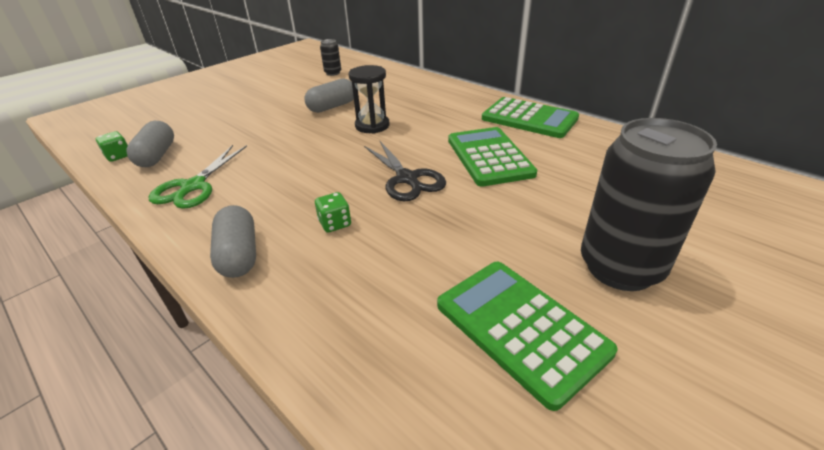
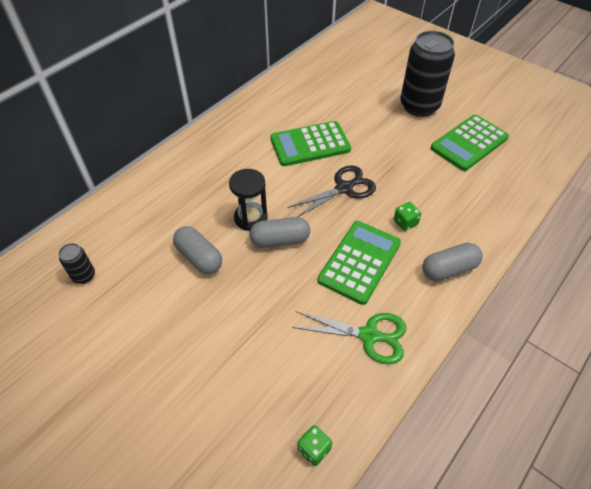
camera: 95 degrees left, 15 degrees up
grey capsule [126,121,174,167] -> grey capsule moved to [249,217,310,248]
green calculator [482,97,579,138] -> green calculator moved to [318,221,401,305]

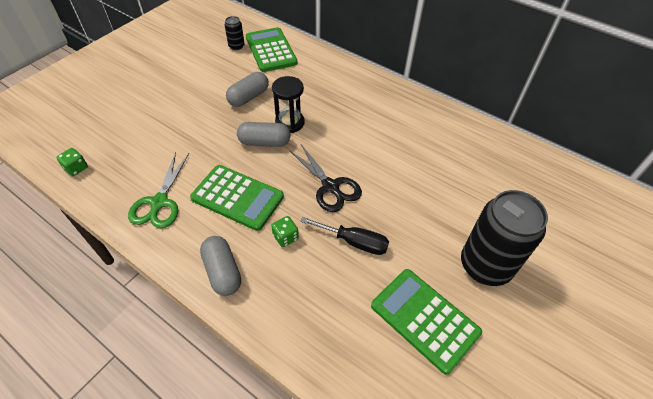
camera: 85 degrees right, 0 degrees up
grey capsule [249,217,310,248] -> grey capsule turned 75 degrees counterclockwise [237,122,291,147]
green calculator [270,121,351,166] -> green calculator moved to [246,27,297,72]
none -> black screwdriver [300,217,389,255]

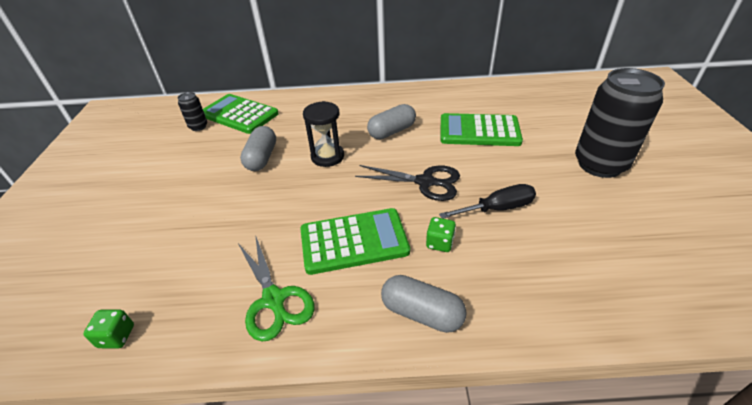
camera: 35 degrees left, 10 degrees down
grey capsule [237,122,291,147] -> grey capsule moved to [367,104,416,139]
green calculator [371,269,482,375] -> green calculator moved to [441,113,523,146]

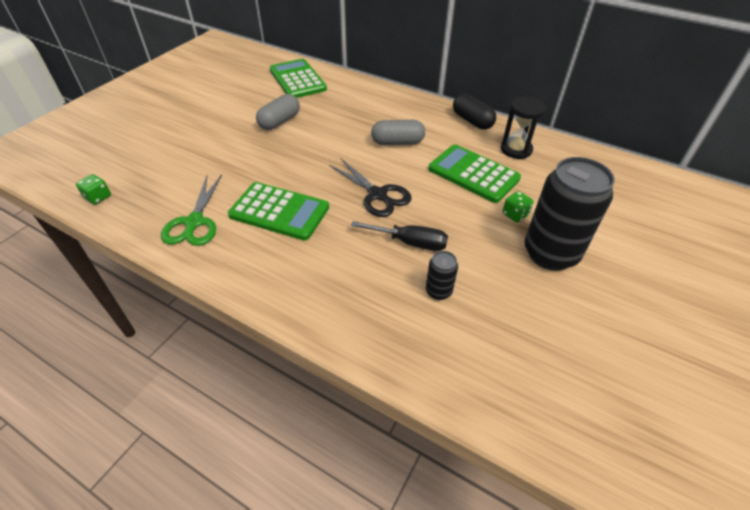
camera: 30 degrees right, 5 degrees up
black can [178,92,207,131] -> black can moved to [426,251,458,300]
black hourglass [303,101,344,167] -> black hourglass moved to [501,97,546,159]
grey capsule [381,275,467,333] -> none
green dice [426,217,456,252] -> green dice moved to [502,191,534,223]
none -> black capsule [453,93,496,130]

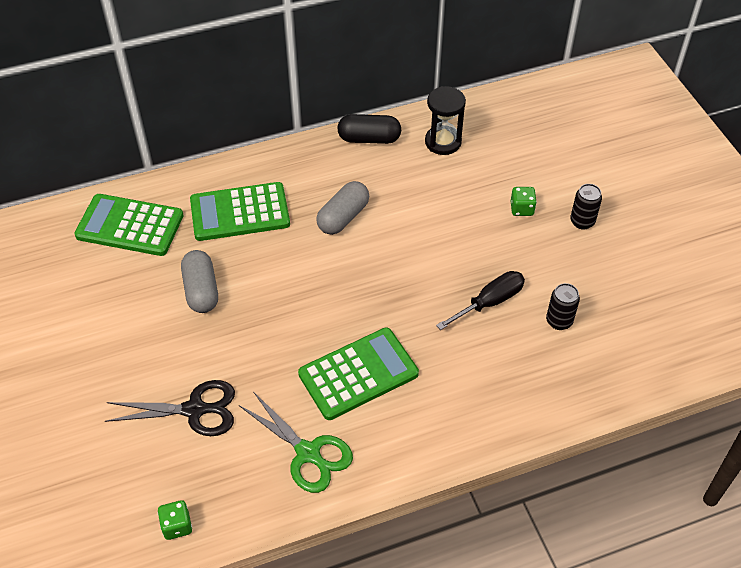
camera: 50 degrees left, 5 degrees up
black scissors [329,159,411,217] -> black scissors moved to [105,380,235,436]
green calculator [428,144,521,203] -> green calculator moved to [190,182,290,241]
black can [525,157,615,271] -> black can [570,184,602,230], size x0.45

